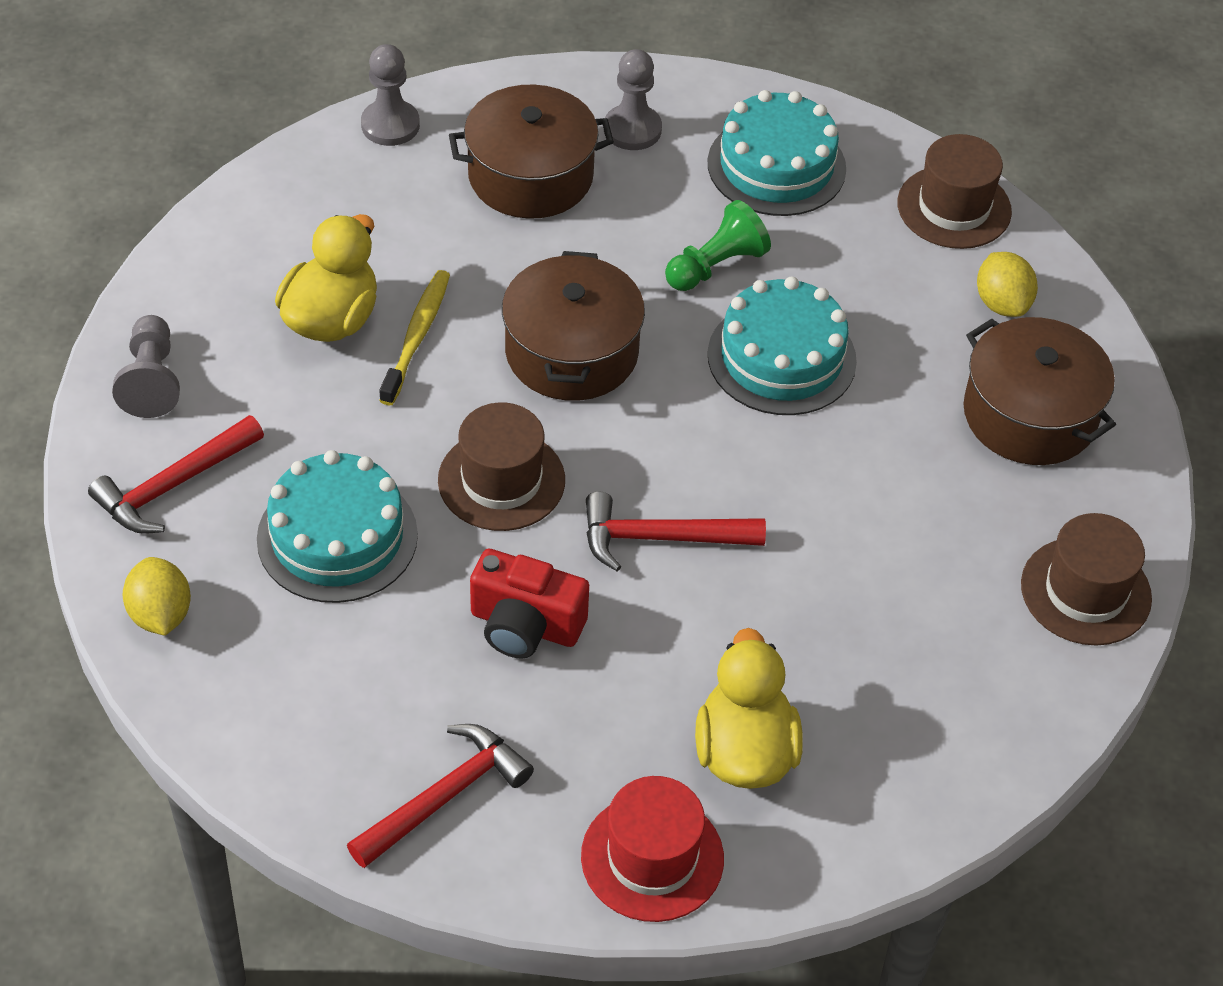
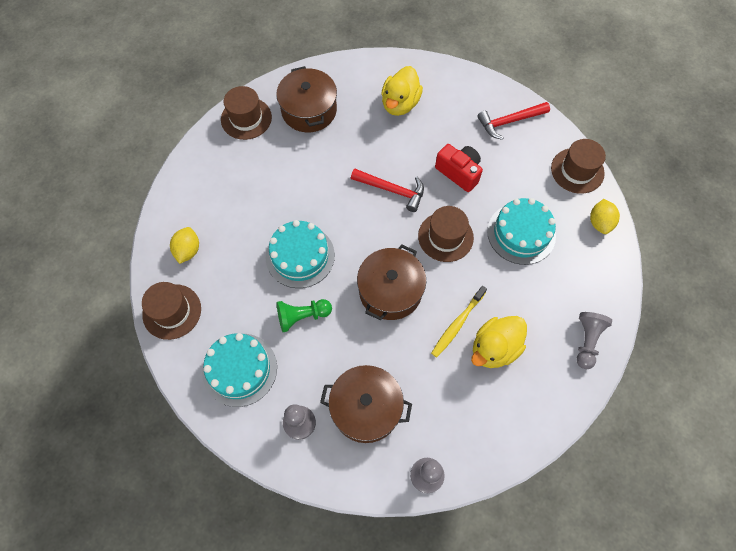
camera: 155 degrees left, 15 degrees up
red hammer [88,415,264,534] -> none
red hat [581,776,724,922] -> none
brown pot [963,317,1116,465] -> brown pot moved to [276,66,337,132]
none -> brown hat [551,139,606,194]

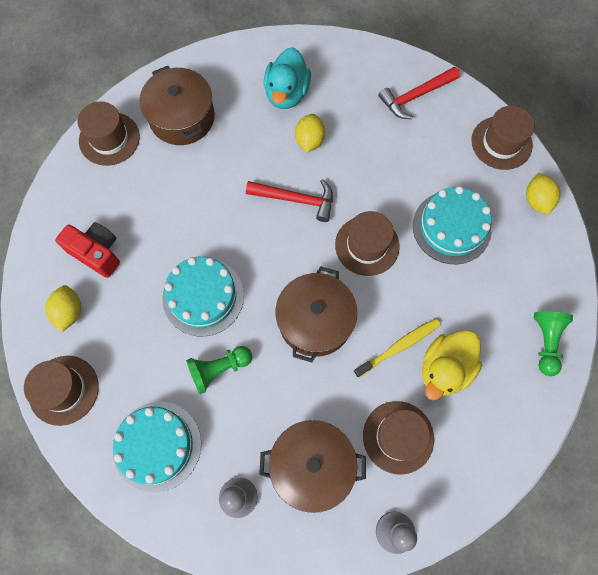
camera: 10 degrees left, 5 degrees up
yellow duck [381,66,423,116] -> turquoise duck [264,47,311,109]
yellow toothbrush [431,286,487,357] -> yellow toothbrush turned 150 degrees counterclockwise [354,319,441,378]
red camera [435,144,483,192] -> red camera moved to [55,222,120,278]
grey pawn [577,312,612,369] -> green pawn [534,311,573,376]
none -> yellow lemon [295,114,325,153]
none -> brown hat [363,401,434,475]

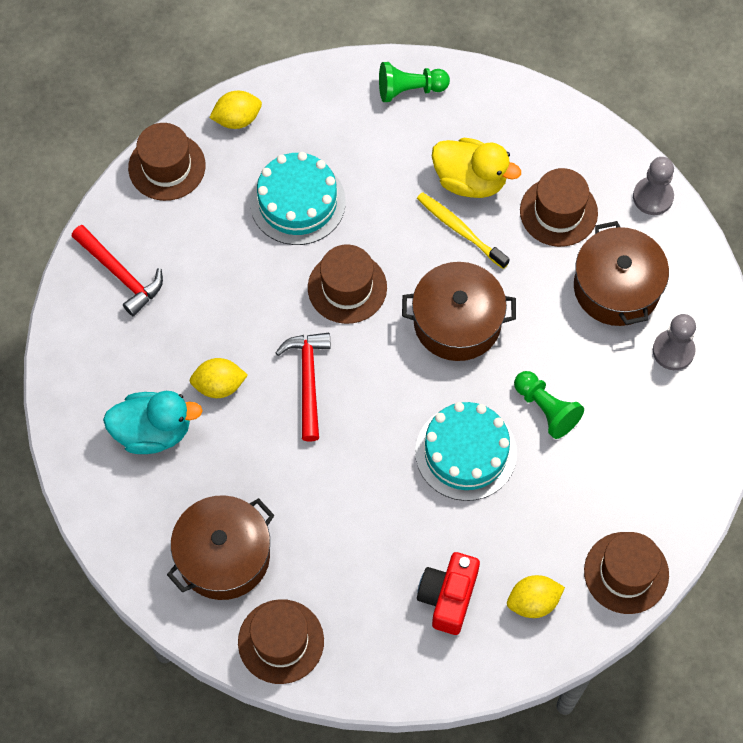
camera: 105 degrees left, 5 degrees down
turquoise cake [113,402,201,493] -> none

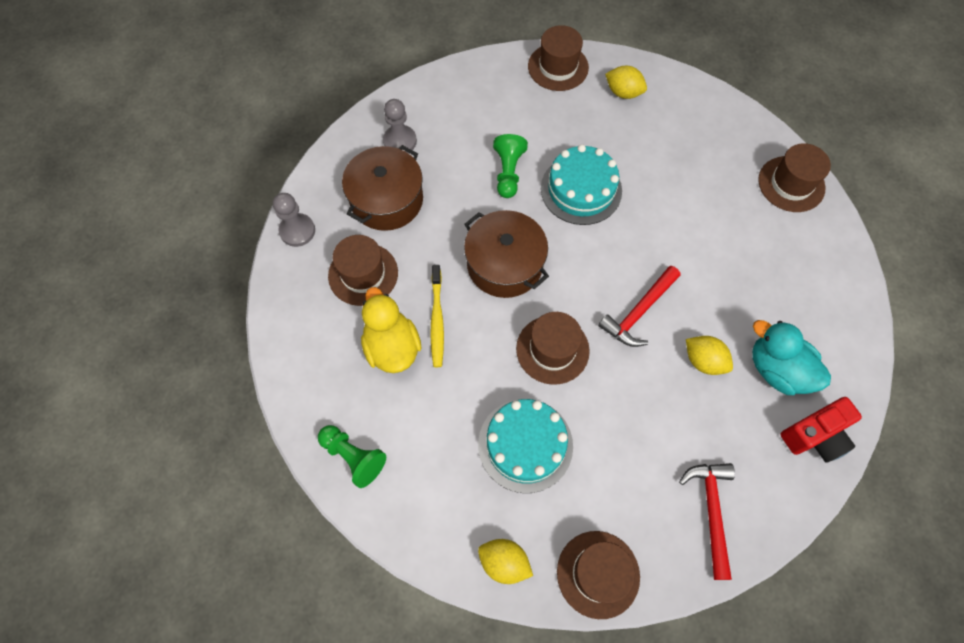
camera: 135 degrees left, 0 degrees up
brown pot [167,495,274,600] -> none
red camera [417,552,480,635] -> red camera moved to [780,397,862,463]

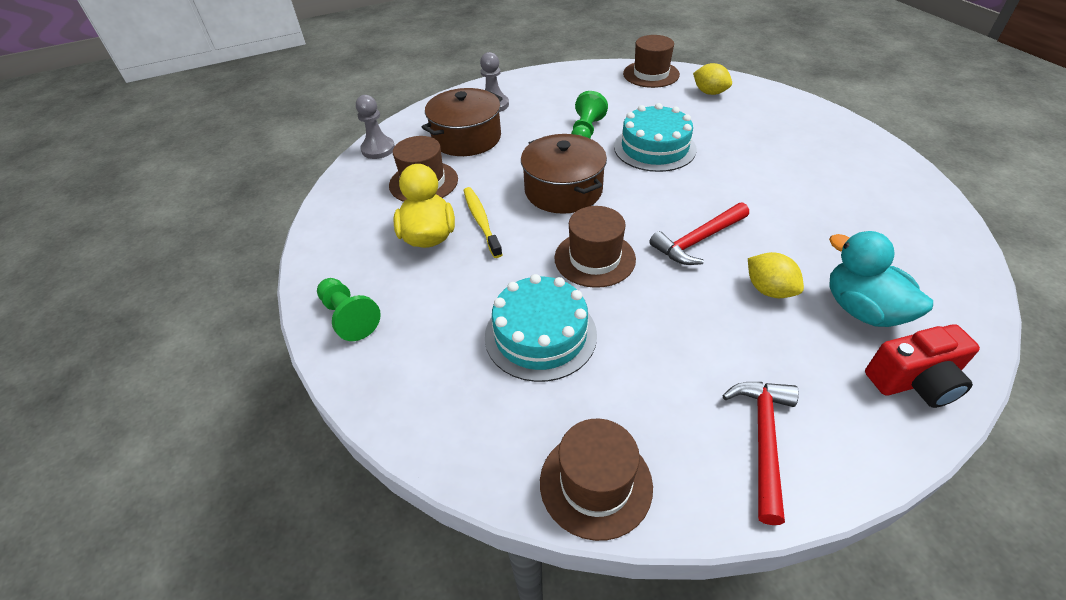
camera: 15 degrees right, 20 degrees down
yellow toothbrush [430,265,444,367] -> yellow toothbrush turned 150 degrees clockwise [463,187,503,258]
yellow lemon [478,539,533,584] -> none
brown hat [758,143,831,212] -> none

